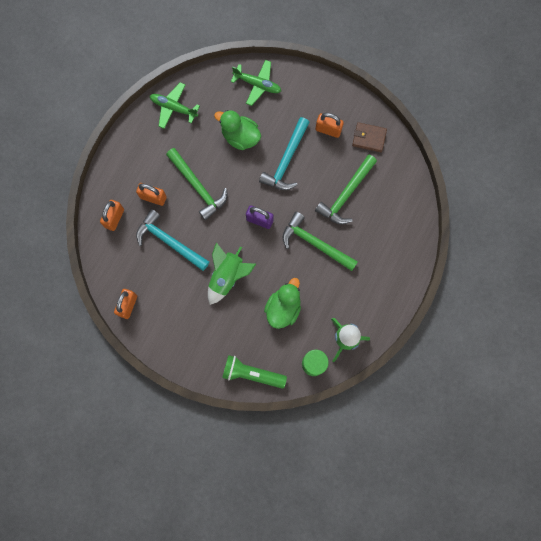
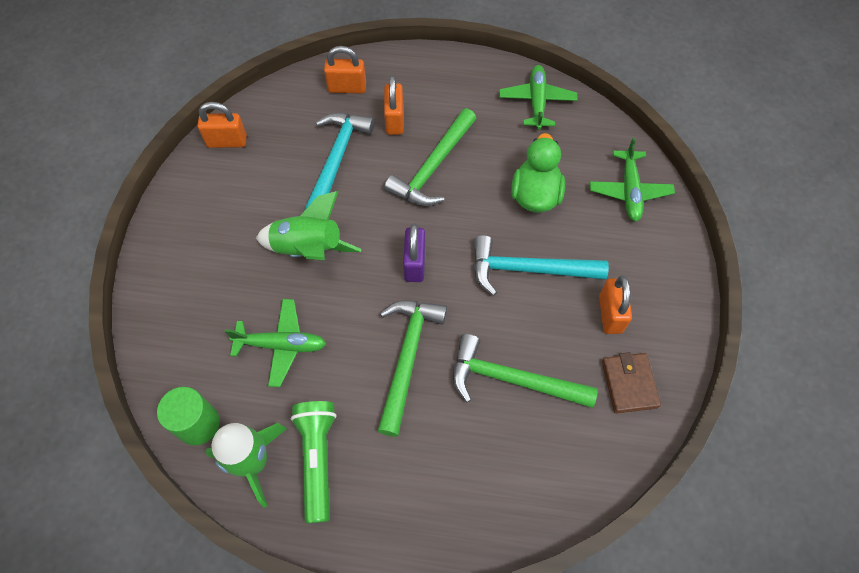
camera: 70 degrees right, 15 degrees down
green flashlight [222,355,287,388] -> green flashlight moved to [291,401,336,523]
green duck [264,278,301,329] -> green plane [224,299,326,387]

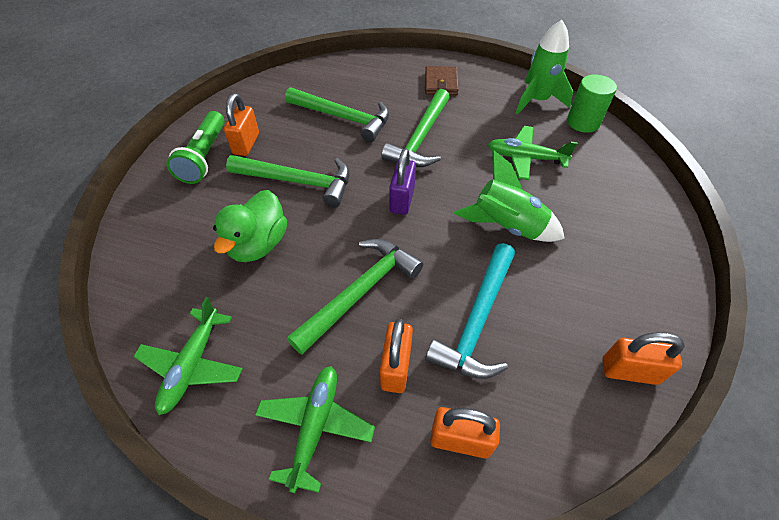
camera: 170 degrees left, 10 degrees down
green flashlight [291,401,336,523] -> green flashlight moved to [167,111,225,184]
turquoise hammer [474,235,609,296] -> green hammer [226,155,350,207]
green plane [590,138,675,222] -> green plane moved to [255,366,375,493]
brown wallet [602,352,661,413] -> brown wallet moved to [425,66,459,95]

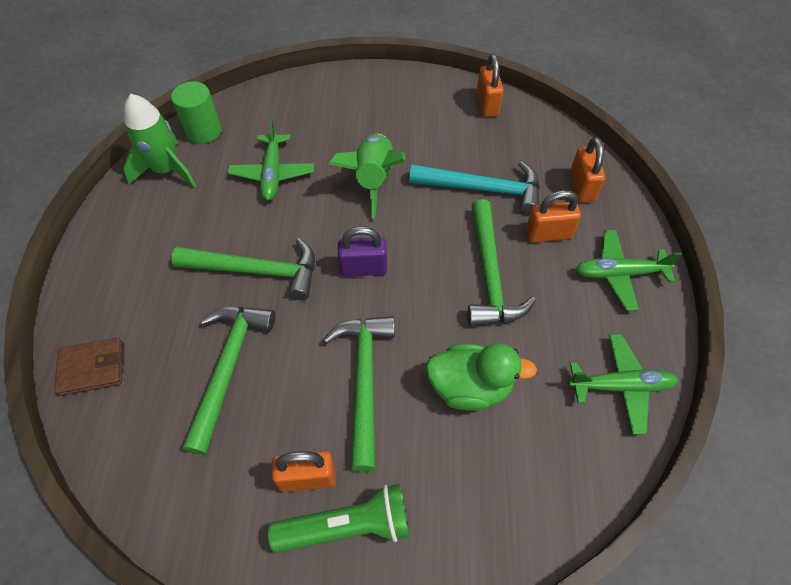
camera: 105 degrees left, 5 degrees up
green hammer [287,239,423,355] -> green hammer turned 120 degrees counterclockwise [467,199,536,326]
brown wallet [425,66,459,95] -> brown wallet moved to [54,338,123,396]

